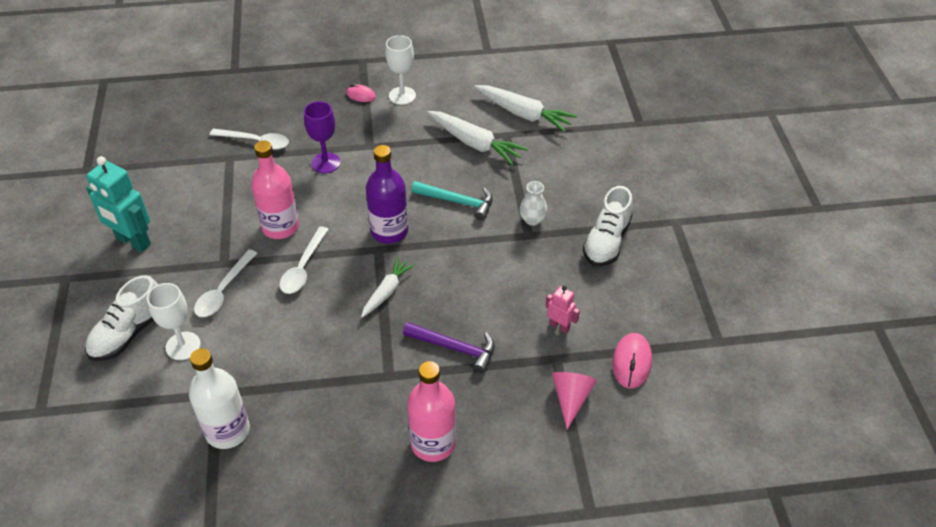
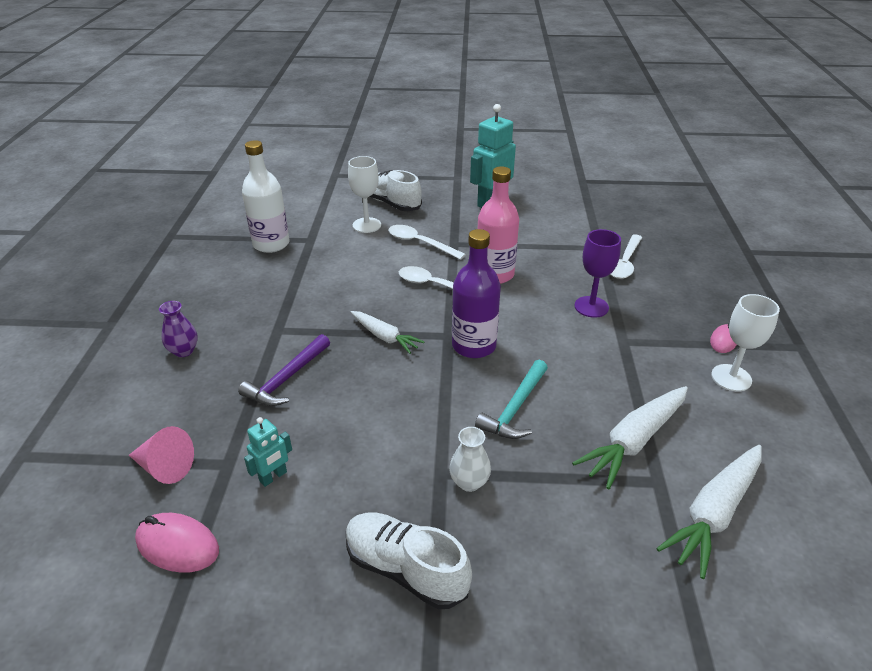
camera: 100 degrees right, 10 degrees down
pink bottle [407,361,456,462] -> purple vase [159,301,198,357]
pink robot [545,286,580,333] -> turquoise robot [244,417,292,487]

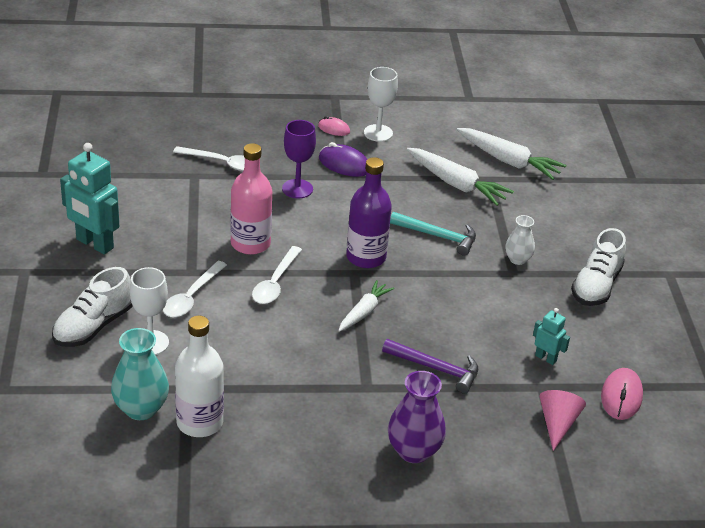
camera: 100 degrees left, 0 degrees up
purple vase [159,301,198,357] -> purple vase [388,371,446,463], size x1.64
none -> turquoise vase [111,328,169,420]
none -> purple mouse [319,142,367,177]

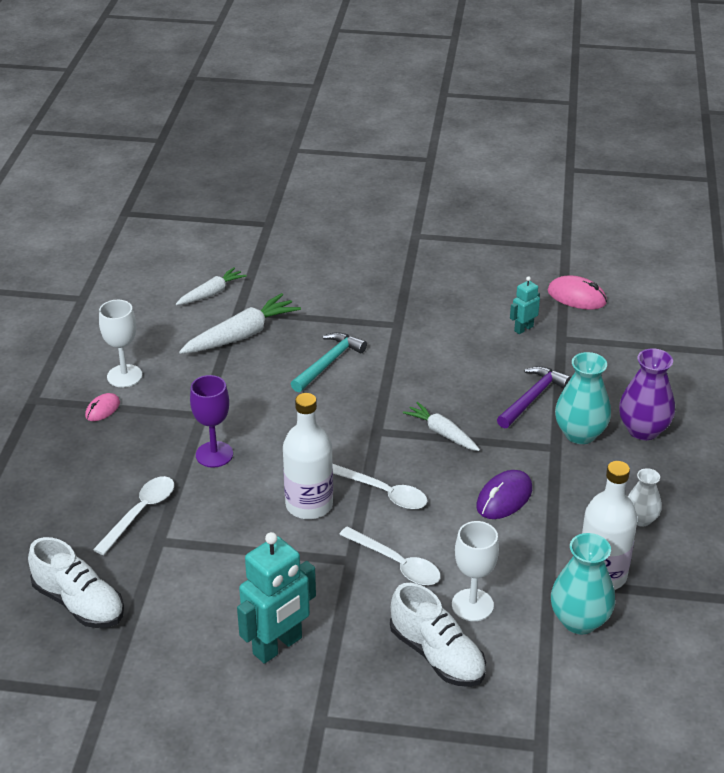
camera: 75 degrees left, 0 degrees up
pink bottle [230,143,272,255] -> white bottle [283,393,333,519]
purple mouse [319,142,367,177] -> purple mouse moved to [476,470,532,519]
purple bottle [346,157,392,268] -> none
white carrot [457,128,566,180] -> white carrot [176,267,247,305], size x0.63
white vase [505,215,535,265] -> white vase moved to [628,468,662,527]
pink cone [539,390,586,451] -> none
white shoe [571,228,626,306] -> white shoe moved to [28,537,124,628]
none -> turquoise vase [555,352,611,444]

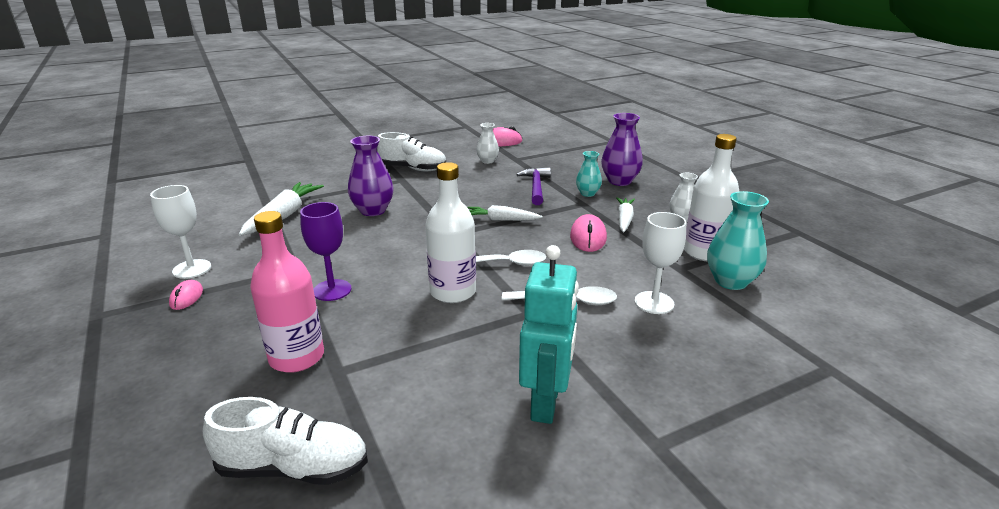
camera: 35 degrees left, 10 degrees down
white spoon [93,476,174,555] -> pink bottle [250,211,324,373]
white carrot [176,267,247,305] -> white carrot moved to [616,197,635,232]
turquoise hammer [291,332,367,392] -> purple vase [348,136,394,216]
white shoe [390,583,486,687] -> white shoe moved to [377,132,446,172]
purple mouse [476,470,532,519] -> pink mouse [570,214,607,252]
turquoise robot [510,276,540,334] -> white vase [476,123,499,164]
turquoise vase [555,352,611,444] -> turquoise vase [576,151,602,197], size x0.61

